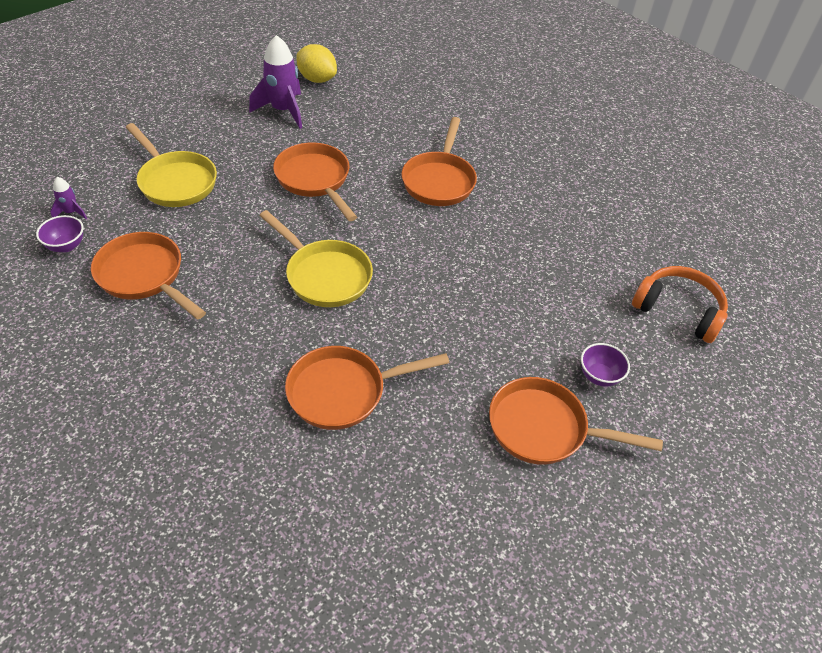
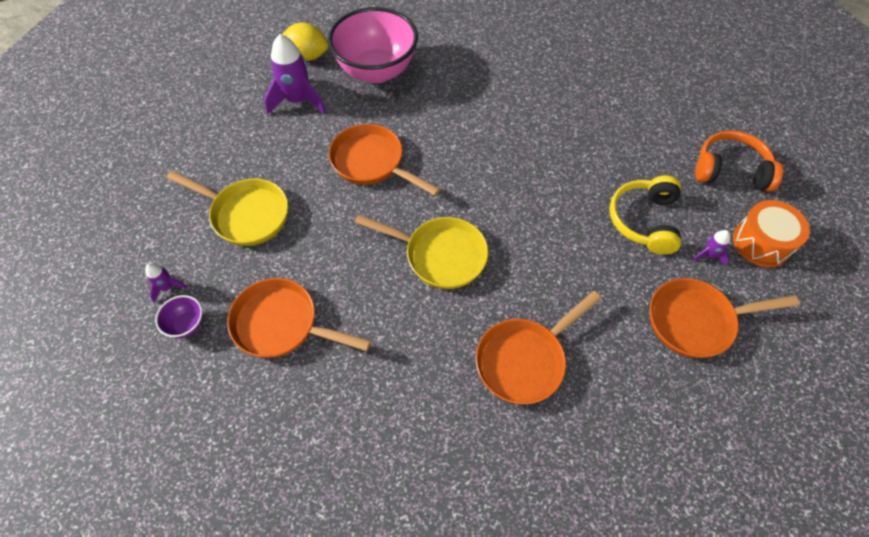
camera: 20 degrees left, 10 degrees up
orange pan [402,117,477,206] -> none
purple bowl [581,343,630,387] -> purple rocket [692,230,730,266]
none -> pink bowl [328,7,418,83]
none -> yellow headphones [609,175,681,255]
none -> orange drum [733,200,810,267]

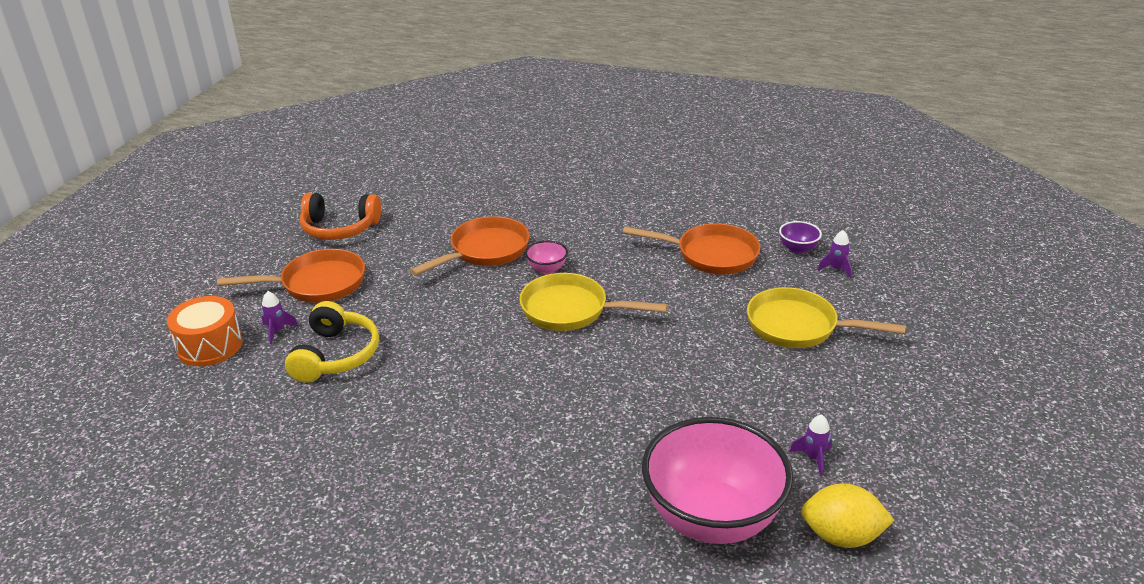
camera: 175 degrees right, 25 degrees down
purple rocket [264,34,326,115] -> purple rocket [789,414,832,476], size x0.48
orange pan [329,124,440,196] -> none
orange headphones [695,131,783,192] -> orange headphones moved to [300,193,381,240]
none -> pink bowl [525,241,568,274]

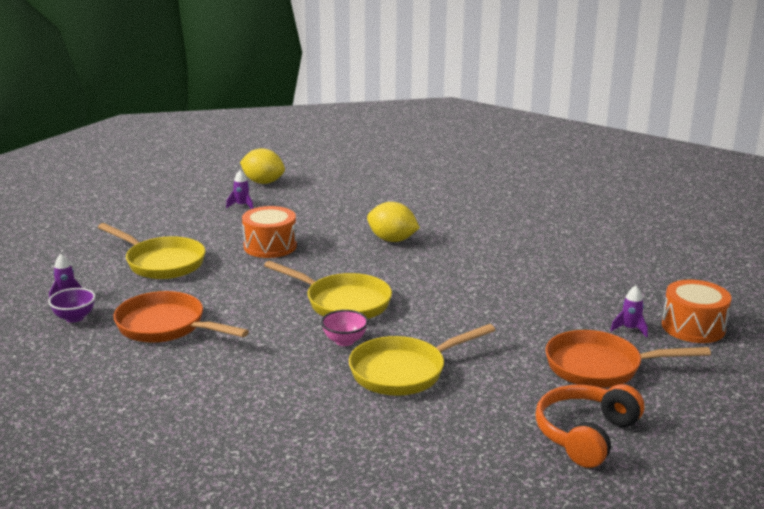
camera: 165 degrees left, 10 degrees down
yellow headphones [285,301,379,383] -> none
orange headphones [300,193,381,240] -> orange headphones turned 75 degrees counterclockwise [535,384,644,468]
orange pan [410,216,530,276] -> yellow pan [349,324,495,396]
pink bowl [642,417,793,544] -> none
none -> orange drum [242,206,297,258]
none -> yellow lemon [367,202,420,242]

